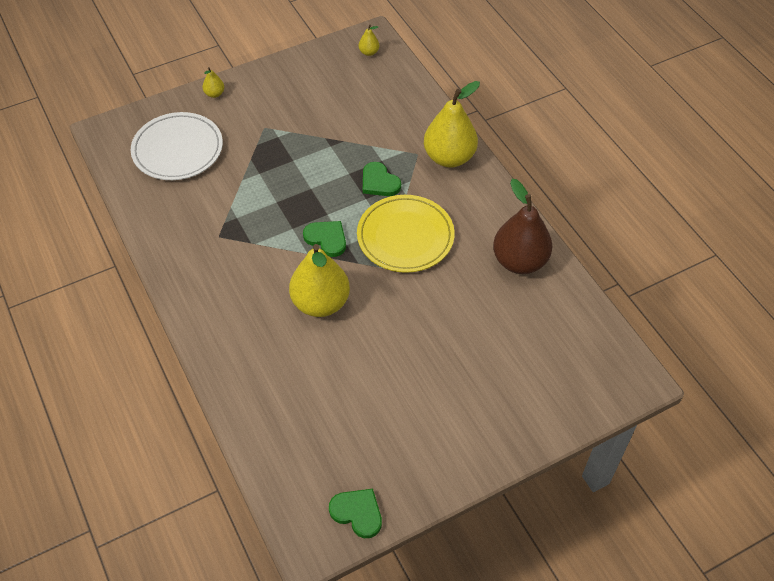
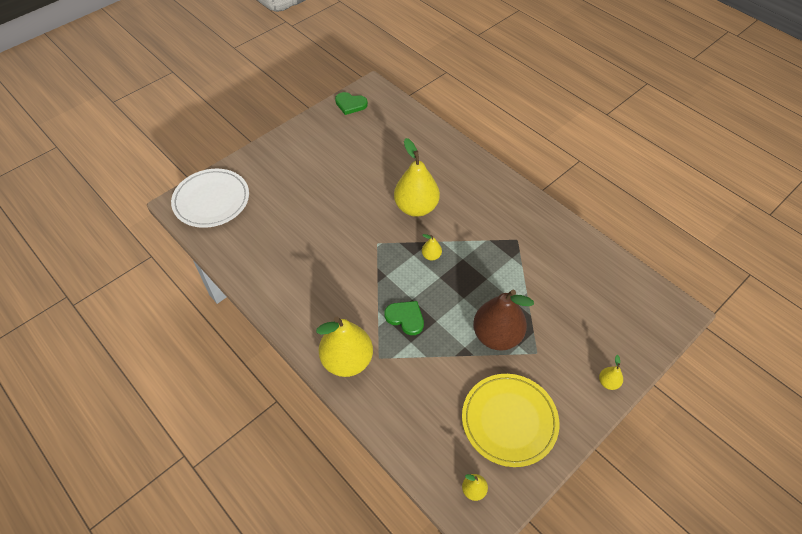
camera: 165 degrees right, 0 degrees up
white plate [131,112,223,180] -> white plate moved to [171,169,249,228]
green heart [303,221,346,257] -> yellow pear [422,234,442,261]
yellow plate [357,195,455,273] -> yellow plate moved to [462,374,560,467]
brown pear [493,179,552,274] -> brown pear moved to [473,290,534,351]

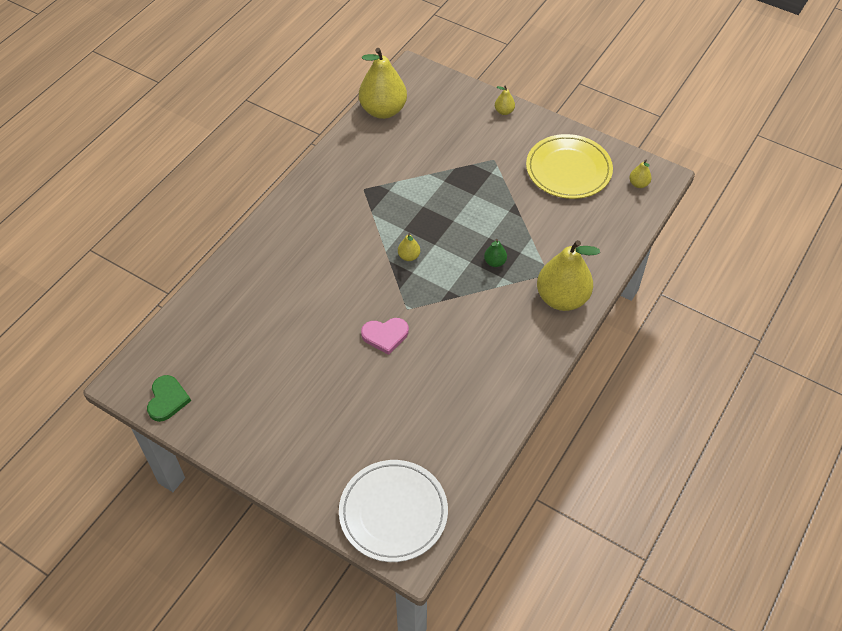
camera: 105 degrees left, 0 degrees up
green heart [384,301,424,335] -> green pear [484,239,507,267]
yellow pear [394,138,440,217] -> yellow pear moved to [359,48,407,119]
brown pear [473,290,534,351] -> none
none -> pink heart [361,318,409,355]

